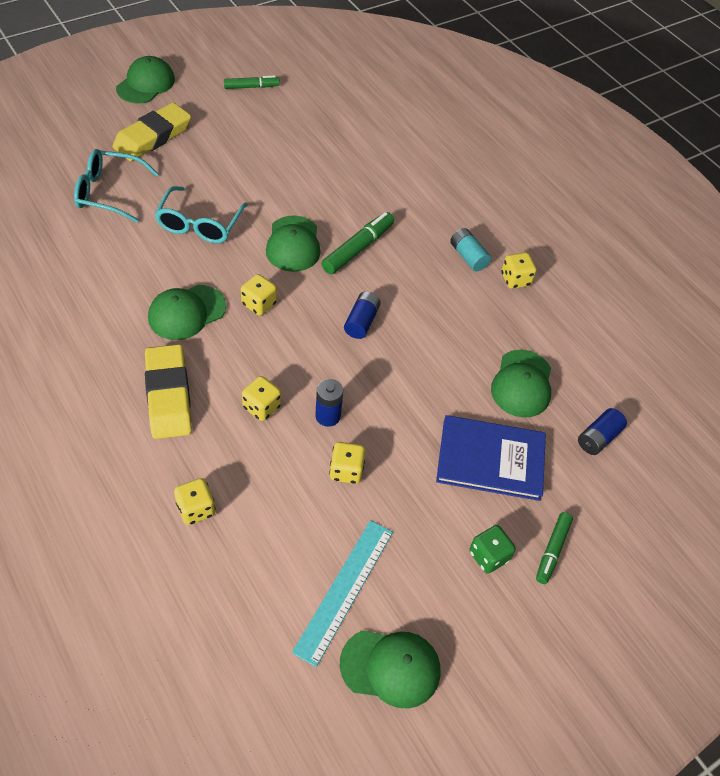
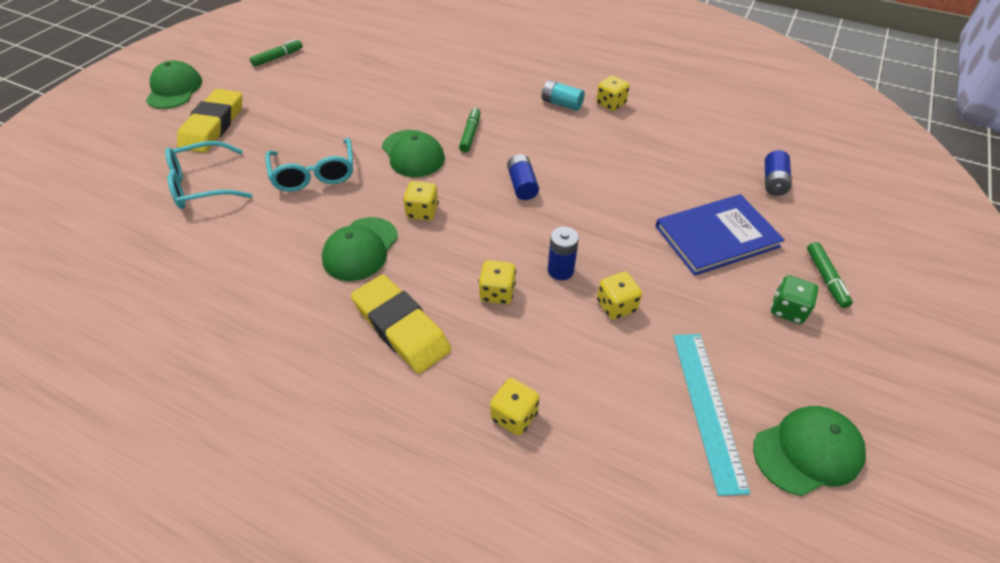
camera: 25 degrees left, 5 degrees down
green marker [322,212,394,274] -> green marker [459,108,481,152], size x0.66
green cap [491,350,551,418] -> none

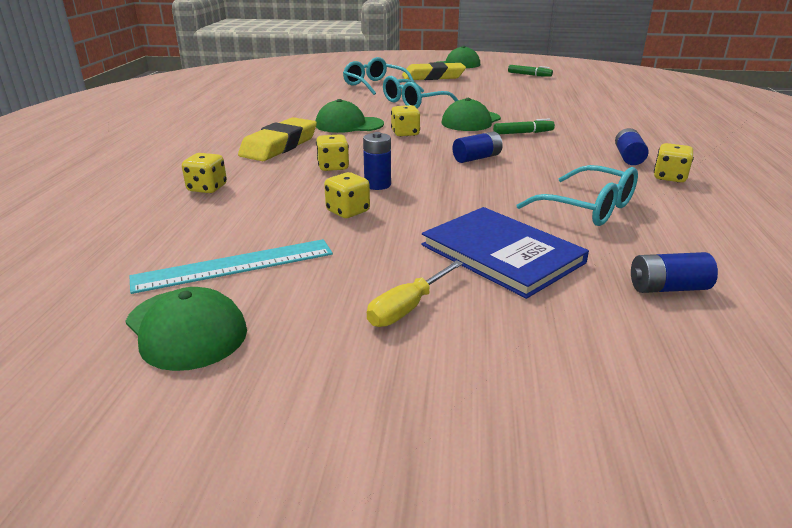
camera: 70 degrees right, 20 degrees down
turquoise battery [542,80,585,111] -> blue battery [615,128,649,165]
green dice [771,275,818,324] -> yellow screwdriver [367,260,463,327]
green marker [807,242,853,308] -> none
none -> turquoise glasses [517,165,638,226]

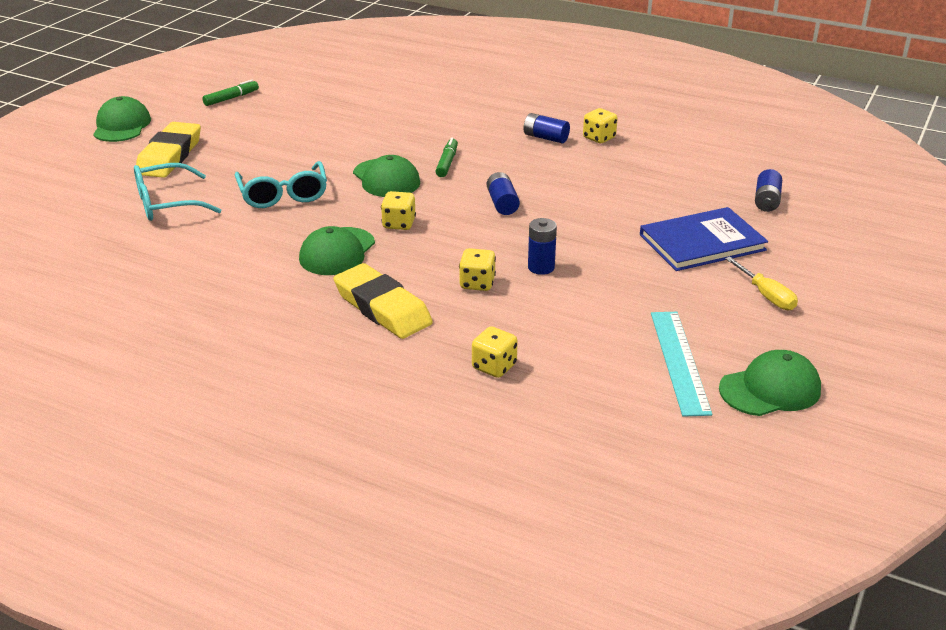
camera: 70 degrees left, 5 degrees up
yellow dice [324,172,370,218] -> none
turquoise glasses [517,165,638,226] -> none

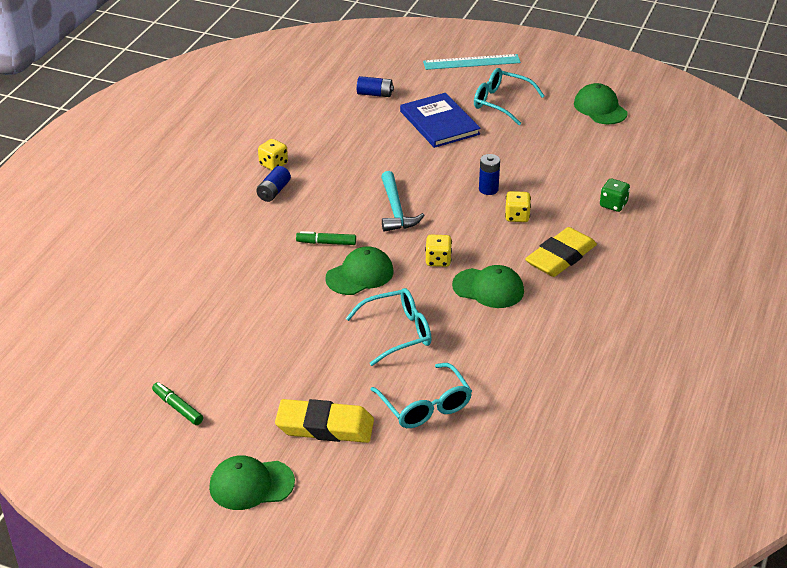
camera: 95 degrees left, 5 degrees up
yellow dice [472,326,518,378] -> green dice [600,179,630,212]
blue battery [487,172,520,215] -> turquoise hammer [381,171,425,232]
turquoise ruler [651,312,712,417] -> turquoise ruler moved to [423,54,521,70]
yellow screwdriver [725,257,798,310] -> turquoise glasses [474,68,544,125]

